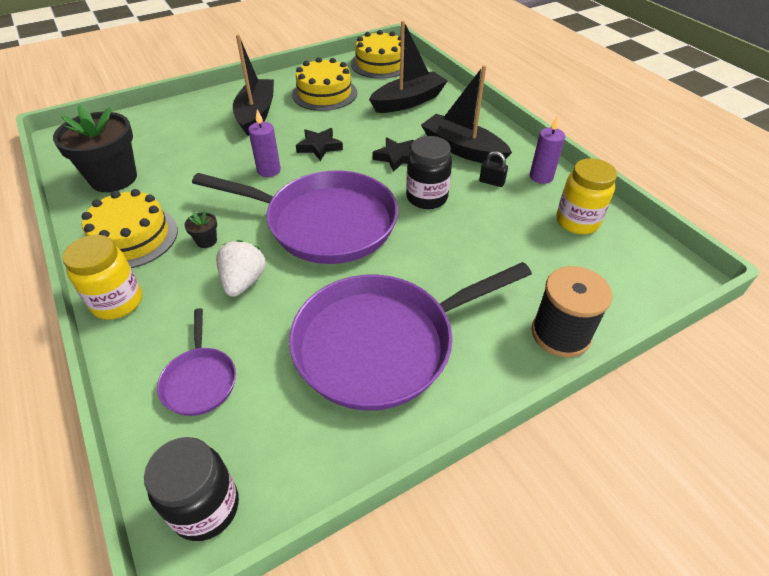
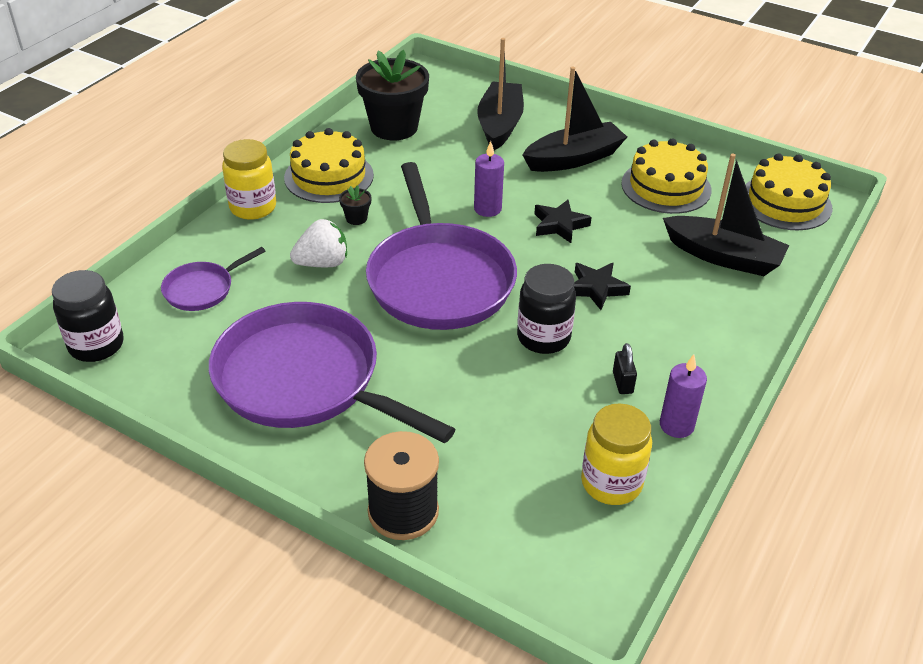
camera: 60 degrees right, 5 degrees down
black boat [421,65,512,163] -> black boat moved to [477,38,524,151]

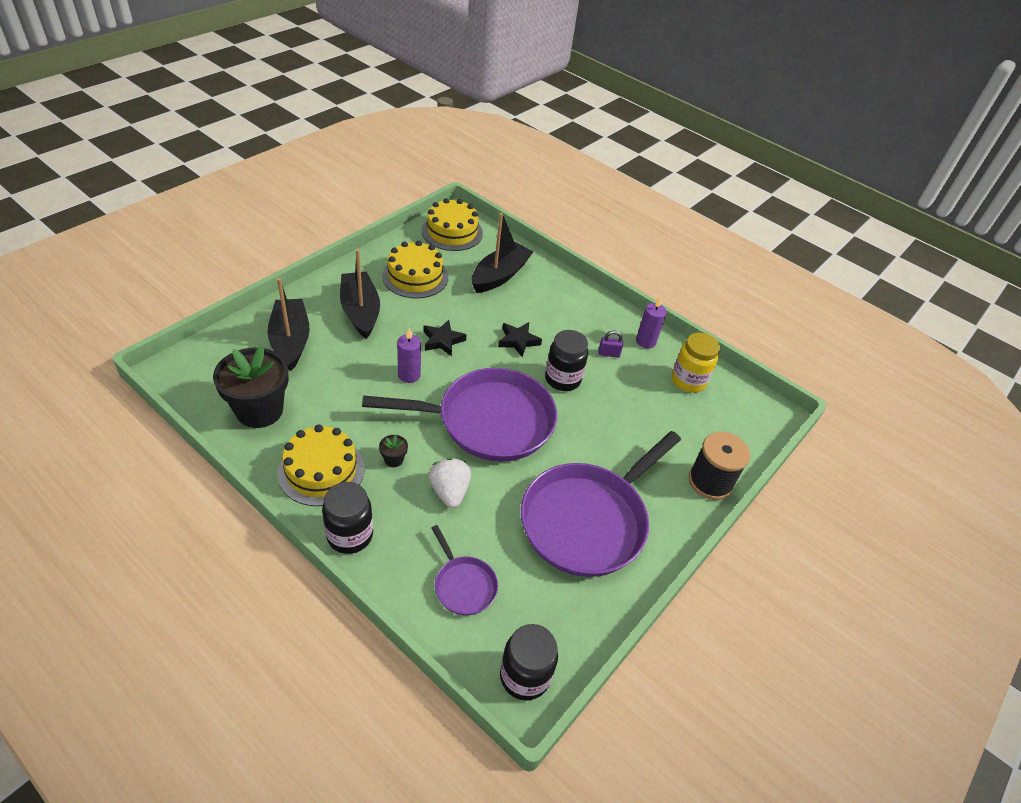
camera: 85 degrees left, 5 degrees up
yellow jar [222,139,276,220] -> black jar [322,482,373,554]
black boat [477,38,524,151] -> black boat turned 60 degrees clockwise [267,278,310,371]
black padlock [613,343,637,394] -> purple padlock [599,330,623,358]

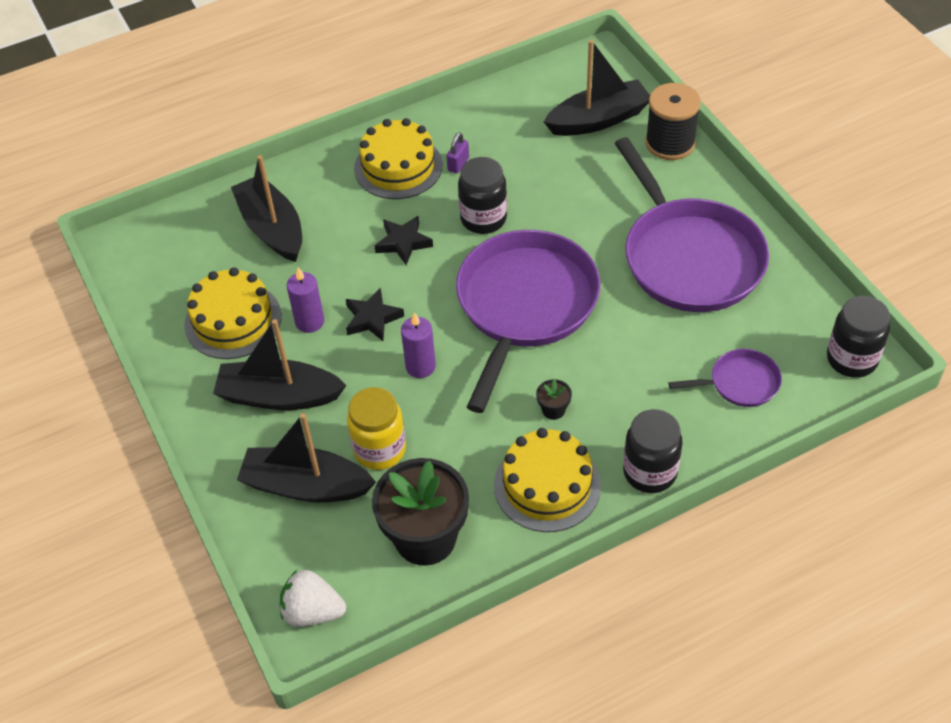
camera: 60 degrees left, 5 degrees up
yellow cake [421,198,483,251] -> yellow cake moved to [354,118,443,199]
white strawberry [428,458,471,508] -> white strawberry moved to [280,570,346,627]
purple candle [636,296,667,348] -> purple candle moved to [287,267,324,333]
yellow jar [672,332,720,393] -> yellow jar moved to [347,387,406,470]
none -> black boat [544,40,650,136]

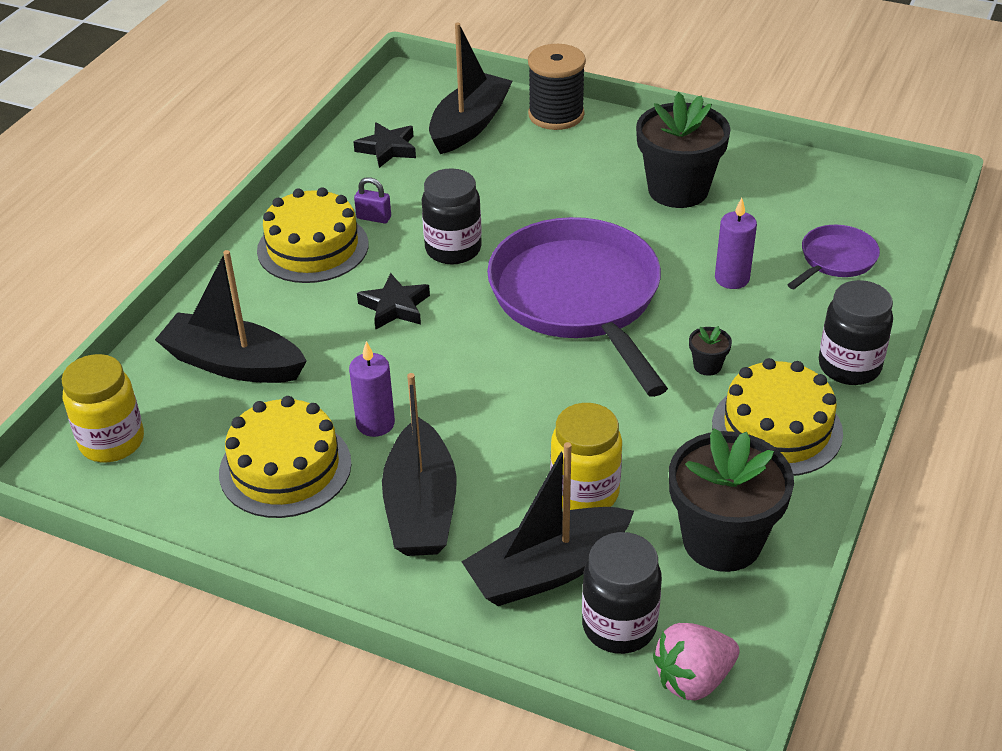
camera: 40 degrees left, 10 degrees down
black boat [213,319,347,410] -> black boat turned 60 degrees counterclockwise [382,373,457,556]
white strawberry [280,570,346,627] -> pink strawberry [653,623,739,701]
black star [346,288,404,341] -> black star moved to [354,122,416,168]
purple candle [401,312,436,378] -> purple candle moved to [715,198,757,289]
purple padlock [447,132,469,174] -> purple padlock turned 60 degrees counterclockwise [354,177,391,223]
purple pan [615,137,769,312] -> black flower pot [636,92,731,208]
black jar [827,296,890,378] -> black jar moved to [582,532,662,654]
none -> yellow jar [61,354,144,462]

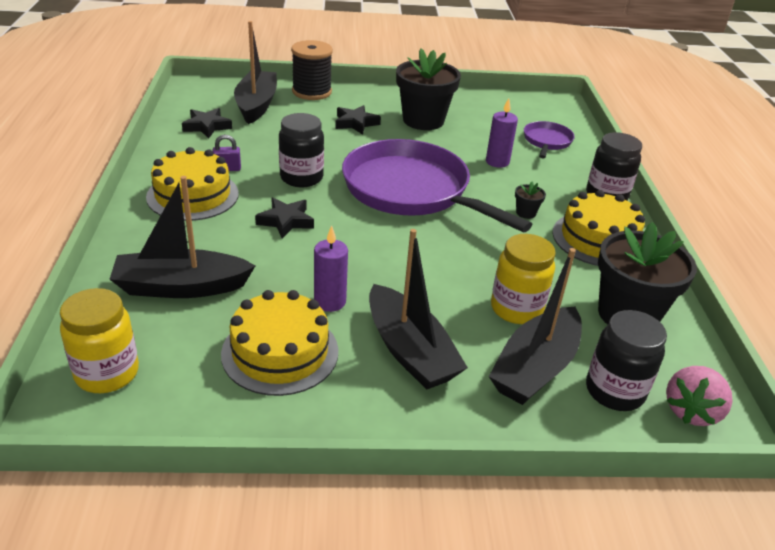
camera: 30 degrees left, 5 degrees down
none -> black star [335,105,381,135]

